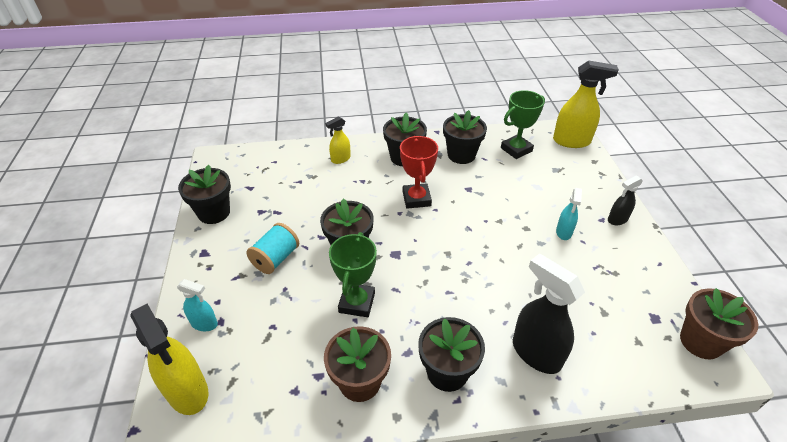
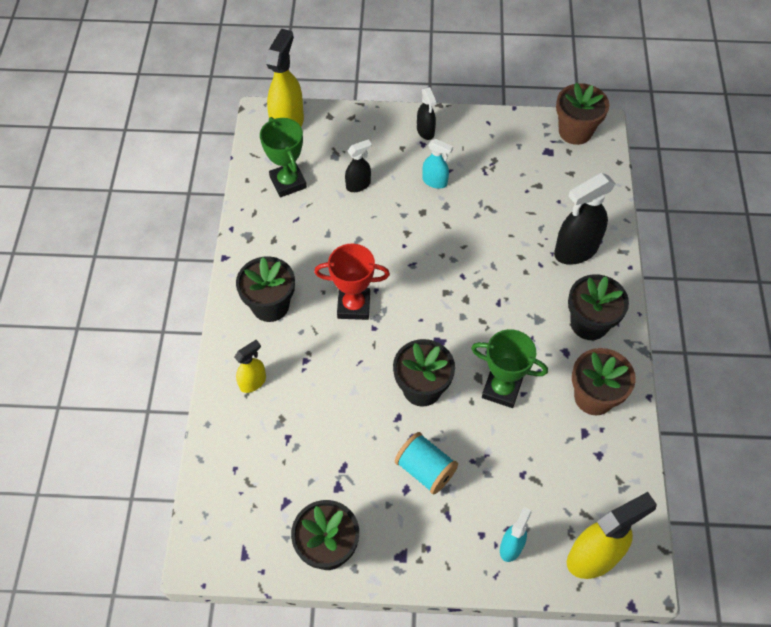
camera: 80 degrees left, 15 degrees up
yellow spray bottle [325,116,351,164] -> yellow spray bottle turned 105 degrees counterclockwise [234,340,266,393]
black flower pot [443,110,487,164] -> none
none -> black spray bottle [345,139,372,192]

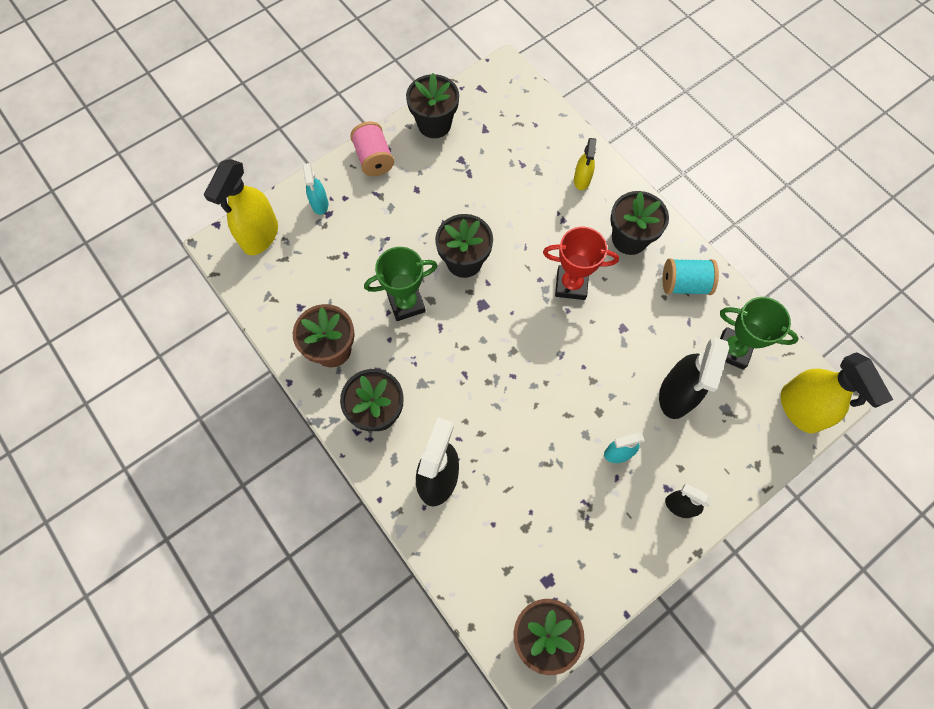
camera: 140 degrees right, 10 degrees up
red trophy [314,244,390,320] -> red trophy turned 45 degrees clockwise [543,227,619,300]
black spray bottle [345,139,372,192] -> black spray bottle [659,337,729,419], size x1.82
turquoise spool [395,432,458,495] -> turquoise spool moved to [663,258,719,295]
none -> pink spool [350,121,394,176]

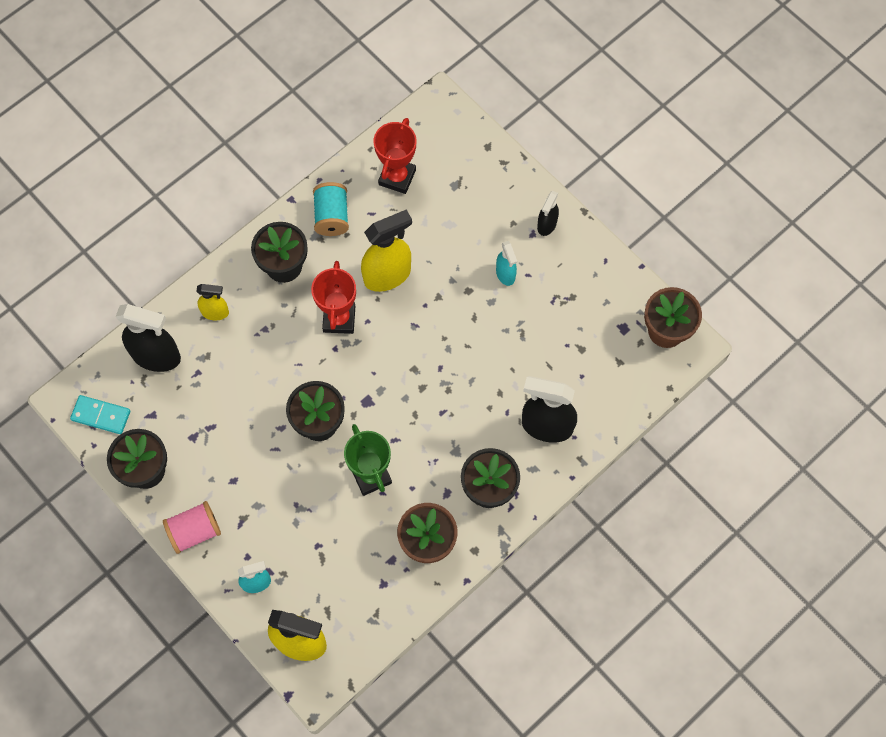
camera: 95 degrees left, 0 degrees up
black spray bottle [659,337,729,419] -> black spray bottle moved to [116,304,181,372]
green trophy [720,297,799,370] -> red trophy [373,118,416,194]
yellow spray bottle [781,352,893,434] -> yellow spray bottle moved to [361,209,412,292]
none -> turquoise domino [70,395,130,434]

